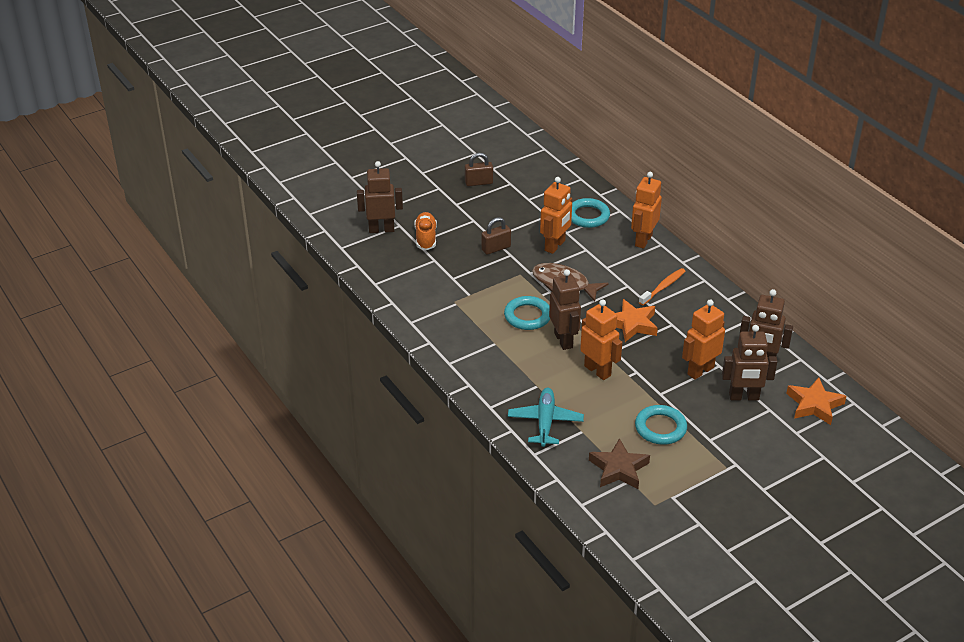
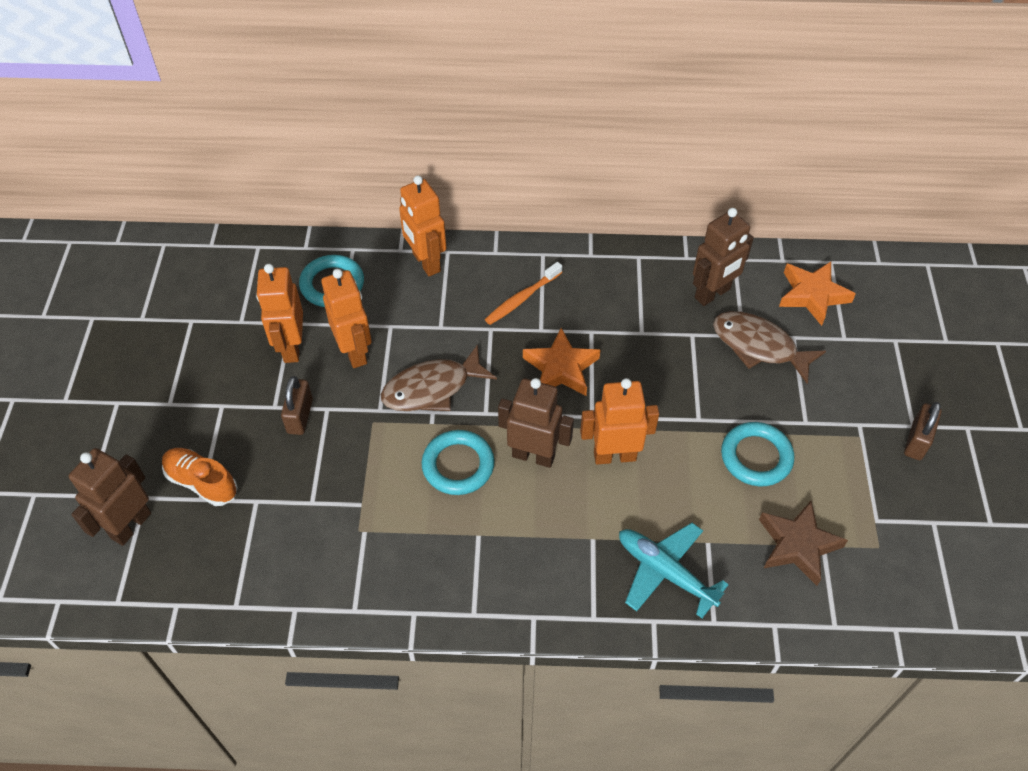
camera: 55 degrees left, 15 degrees up
brown padlock [465,153,493,186] -> brown padlock moved to [904,402,942,460]
orange toothbrush [639,268,686,305] -> orange toothbrush turned 120 degrees counterclockwise [485,262,562,325]
orange robot [682,299,725,380] -> orange robot moved to [256,264,303,363]
brown robot [722,325,778,401] -> brown fish [713,311,826,384]

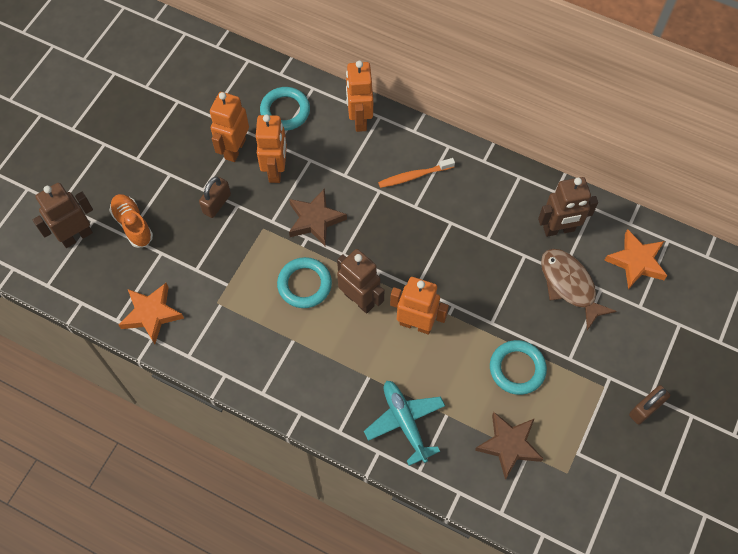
camera: 25 degrees right, 10 degrees up
brown fish [381,344,497,411] -> brown star [289,188,347,247]
orange star [523,328,600,396] -> orange star moved to [119,283,184,344]

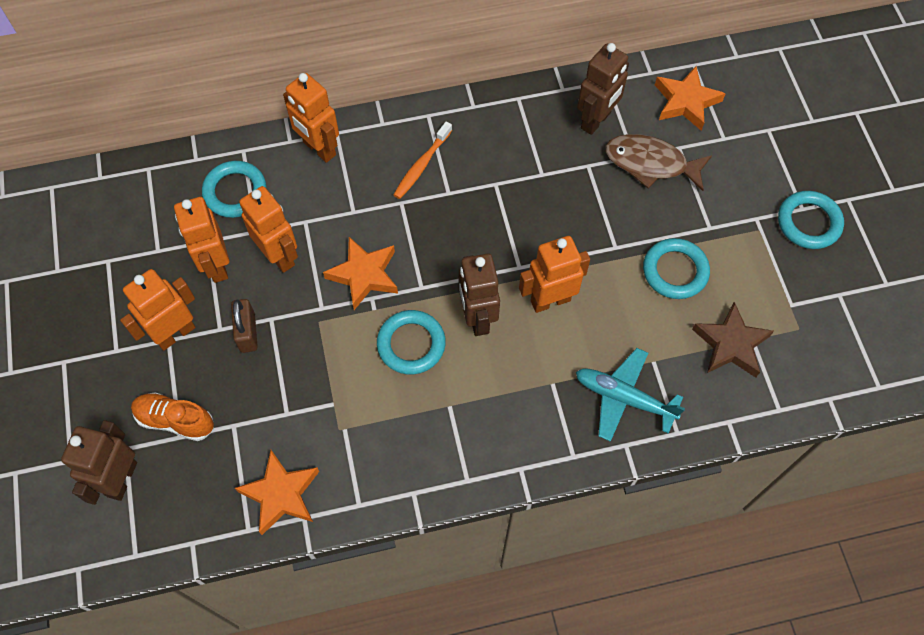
camera: 40 degrees left, 0 degrees up
brown star [289,188,347,247] -> orange star [323,237,398,310]
brown robot [337,249,385,314] -> brown robot turned 105 degrees counterclockwise [459,254,500,336]
brown padlock [629,385,670,425] -> turquoise ring [778,191,844,249]
none -> orange robot [120,269,195,350]

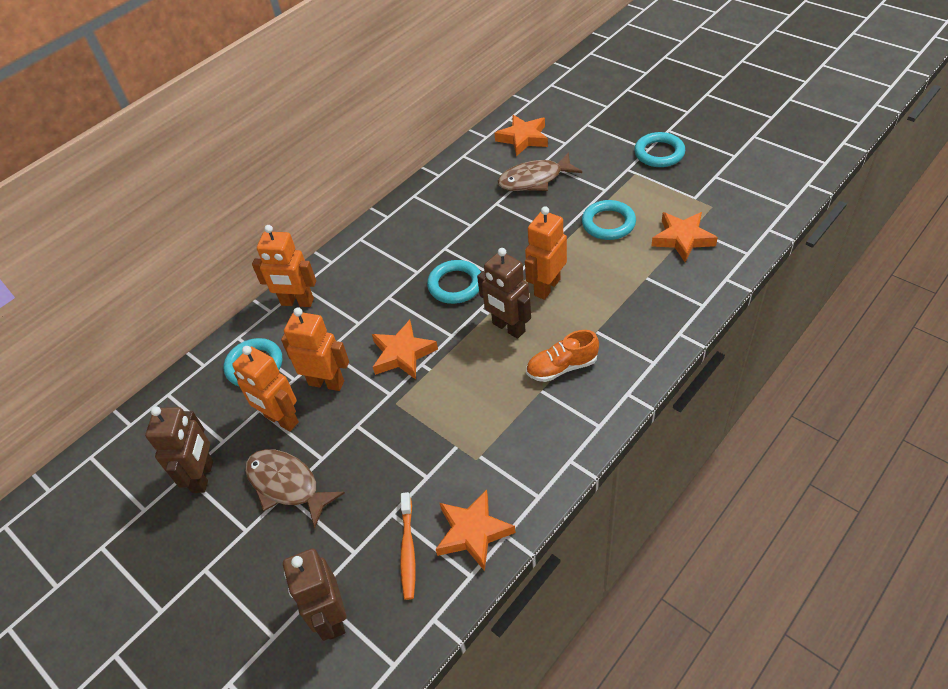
camera: 30 degrees left, 15 degrees down
orange robot [120,269,195,350] -> brown fish [245,449,345,528]
orange shoe [131,392,214,441] -> orange shoe moved to [526,330,599,382]
brown padlock [231,299,258,353] -> none
turquoise ring [377,310,446,375] -> turquoise ring moved to [427,260,481,304]
orange toothbrush [393,122,452,199] -> orange toothbrush moved to [400,492,415,600]
turquoise plane [576,348,685,442] -> none
brown robot [577,43,629,135] -> brown robot moved to [145,406,213,493]
brown star [692,302,774,378] -> orange star [651,212,718,262]

